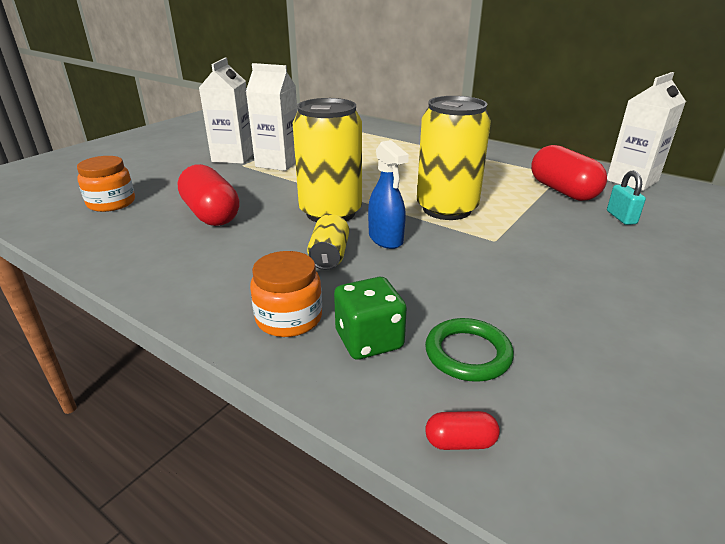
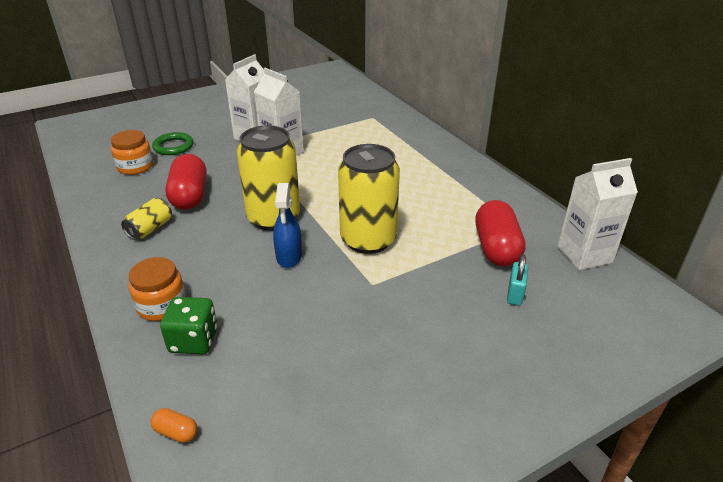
camera: 25 degrees right, 5 degrees up
yellow can [307,214,349,270] -> yellow can moved to [121,198,172,240]
green ring [425,318,514,382] -> green ring moved to [152,132,194,155]
red capsule [426,411,500,450] -> orange capsule [151,408,197,443]

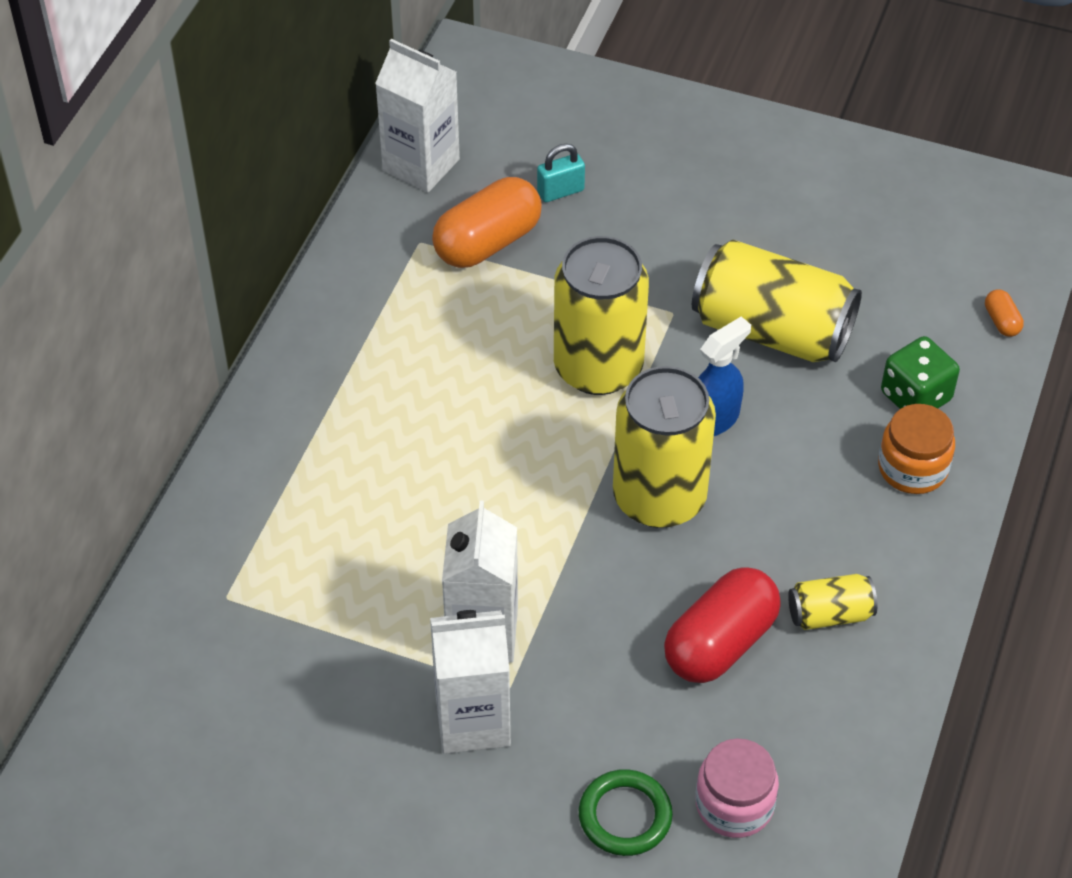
camera: 130 degrees left, 15 degrees up
orange jar [111,130,153,175] -> pink jar [696,739,779,838]
red capsule [475,200,526,267] -> orange capsule [432,177,542,268]
none -> yellow can [692,239,862,362]

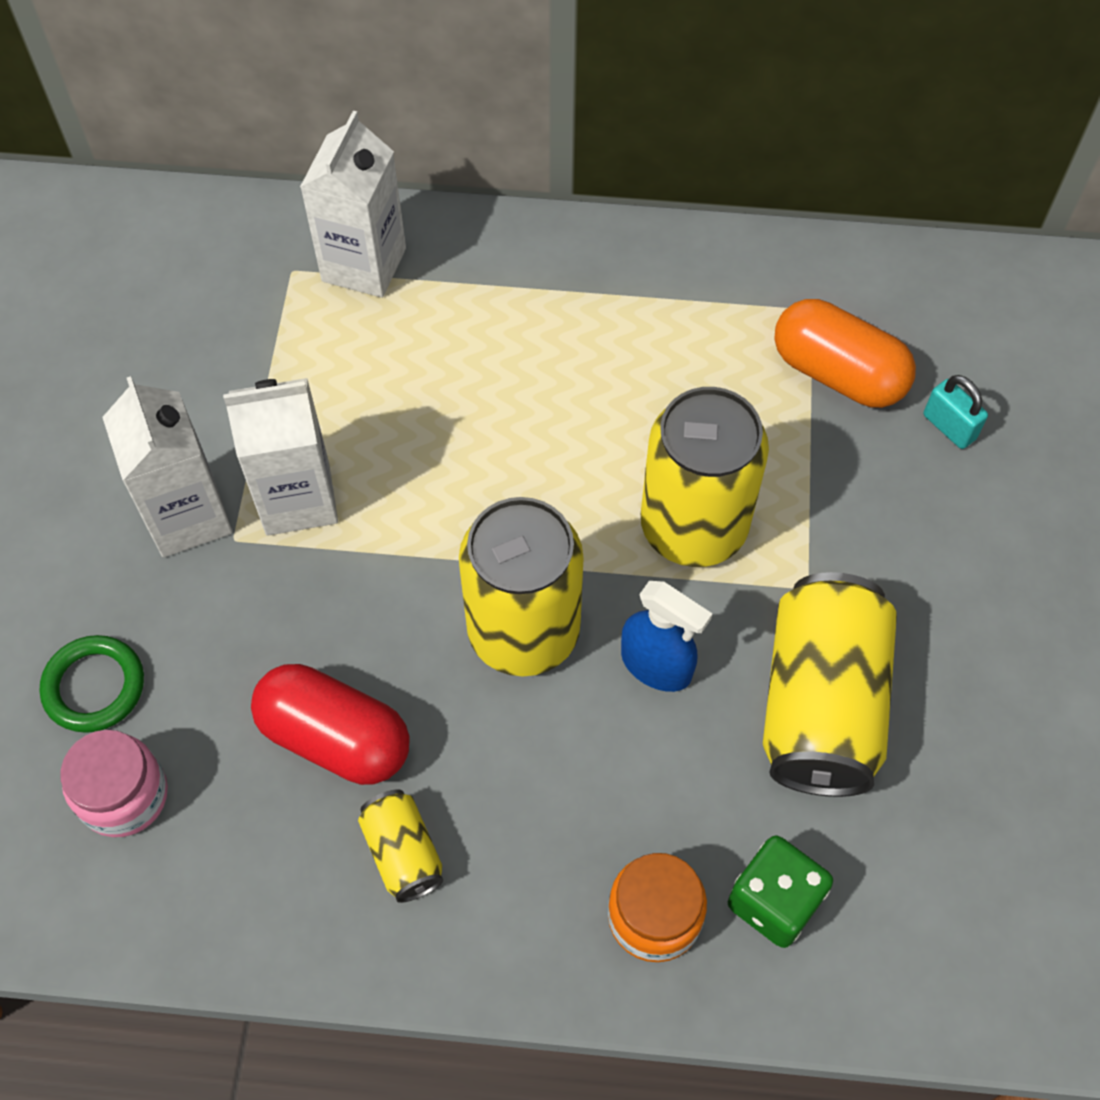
camera: 75 degrees right, 10 degrees up
white carton [375,39,460,192] -> white carton moved to [300,110,406,298]
orange capsule [985,289,1024,337] -> none

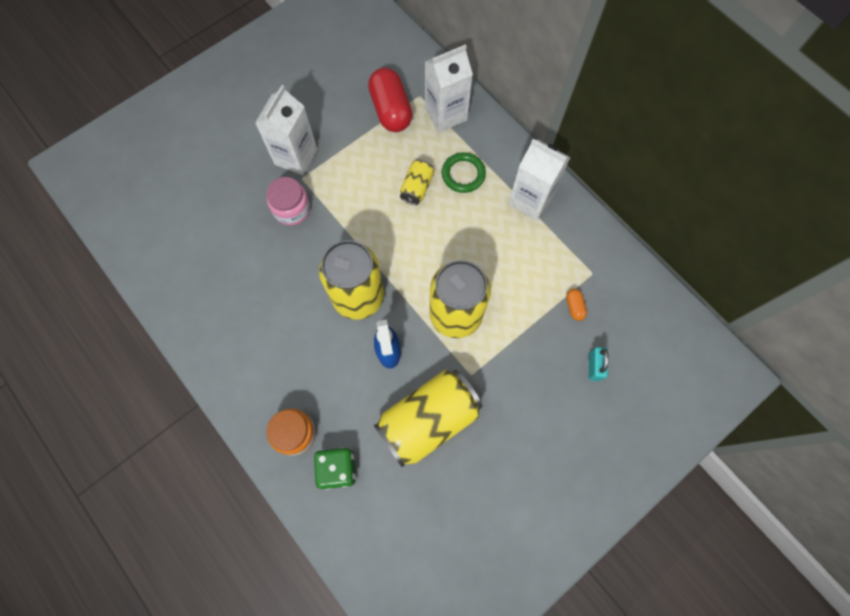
camera: 45 degrees right, 10 degrees up
green ring [39,635,144,733] -> green ring moved to [442,152,486,193]
pink jar [61,730,168,837] -> pink jar moved to [266,177,310,225]
white carton [223,378,338,536] -> white carton moved to [508,139,571,221]
red capsule [251,664,410,785] -> red capsule moved to [368,68,412,132]
yellow can [358,789,443,903] -> yellow can moved to [400,159,434,205]
orange capsule [774,299,916,408] -> orange capsule [566,289,587,321], size x0.43

